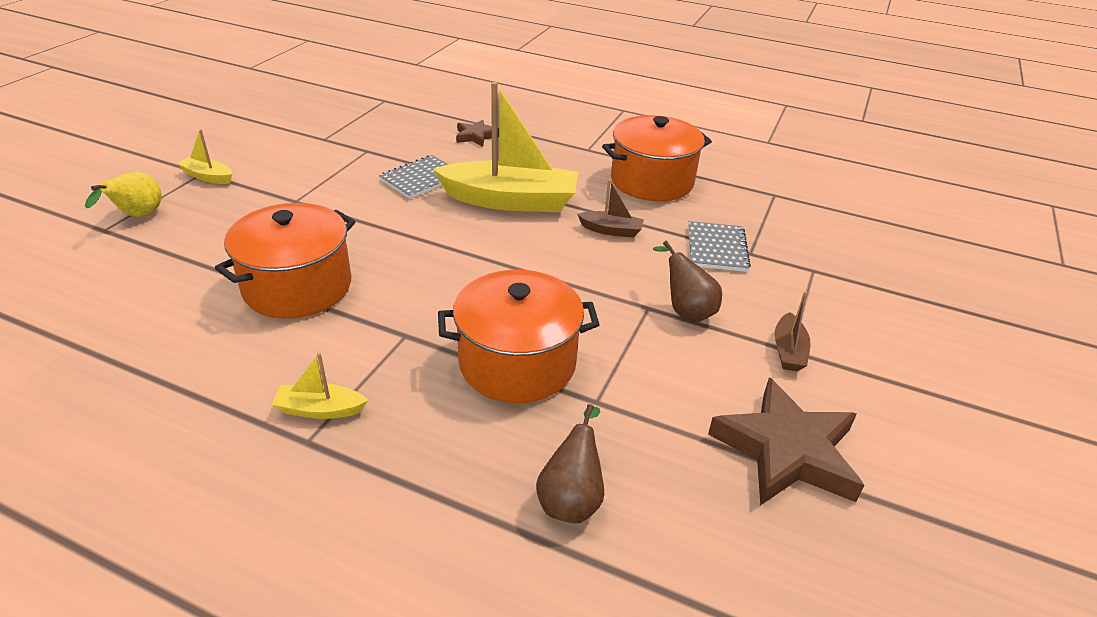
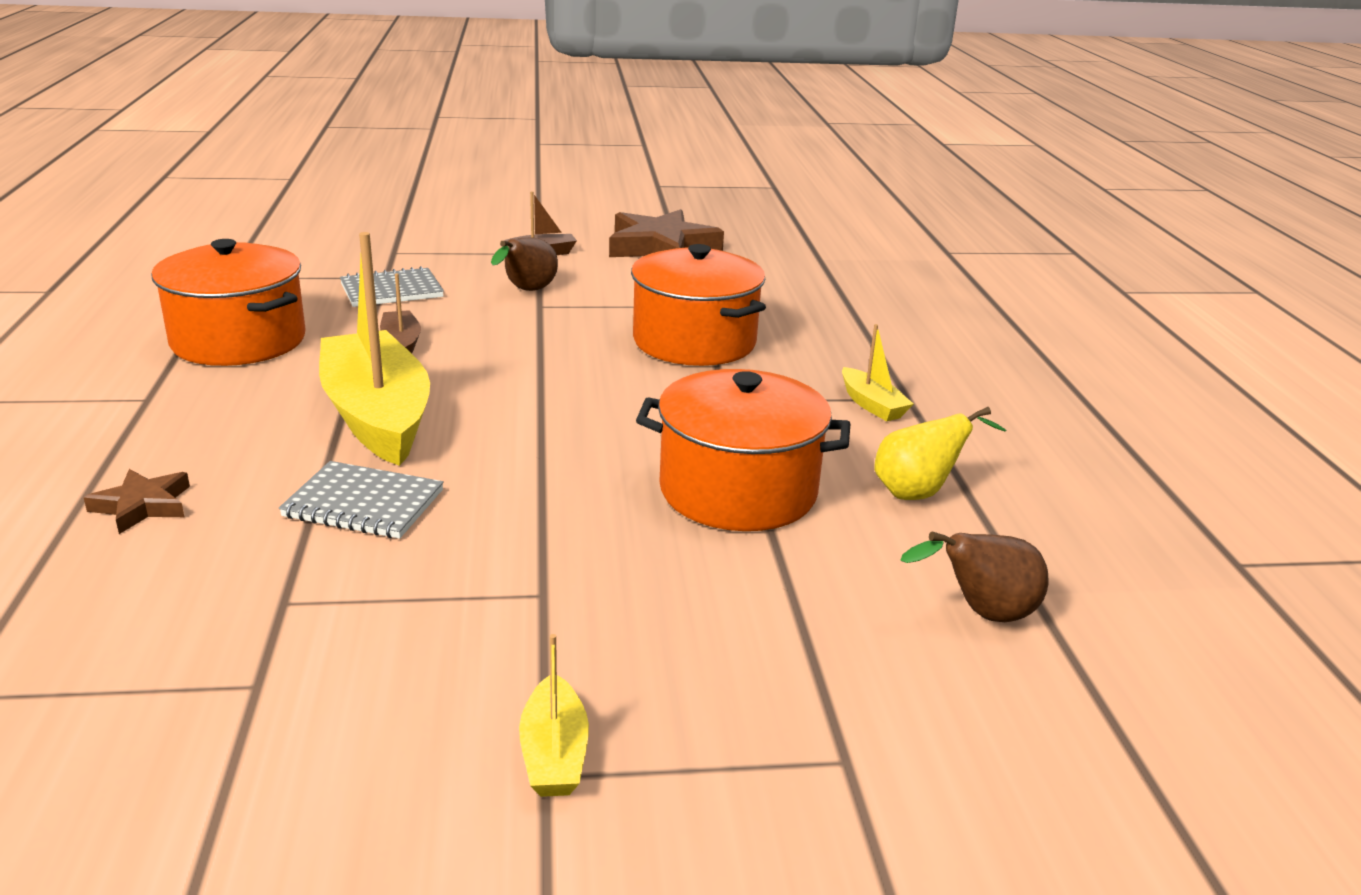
camera: 120 degrees left, 10 degrees down
yellow pear [85,172,162,217] -> yellow pear moved to [874,407,1006,500]
brown pear [536,404,604,523] -> brown pear moved to [901,532,1048,622]

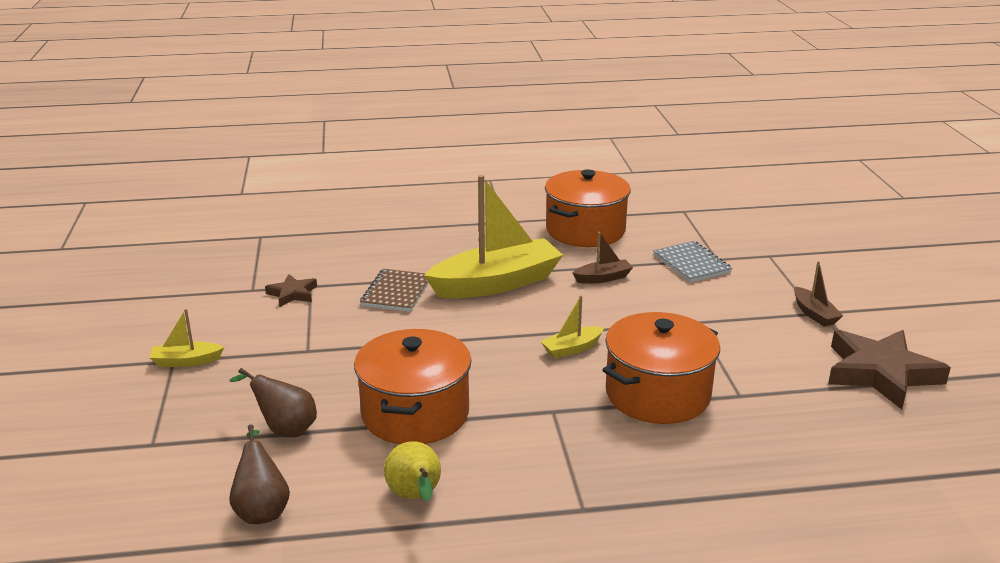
camera: 90 degrees right, 0 degrees up
brown star [83,469,190,534] -> brown star moved to [265,274,317,307]
grey notebook [279,461,444,539] -> brown notebook [360,269,429,312]
brown pear [491,237,558,291] -> brown pear moved to [230,368,317,437]
yellow boat [842,324,913,421] -> yellow boat moved to [540,295,604,359]

